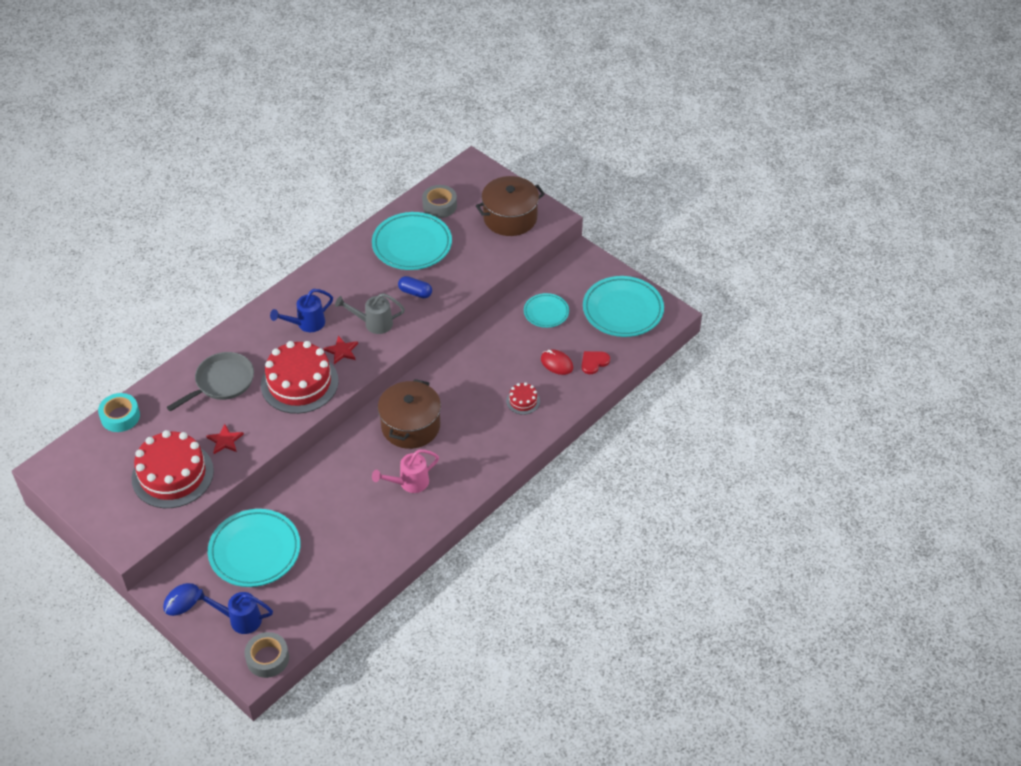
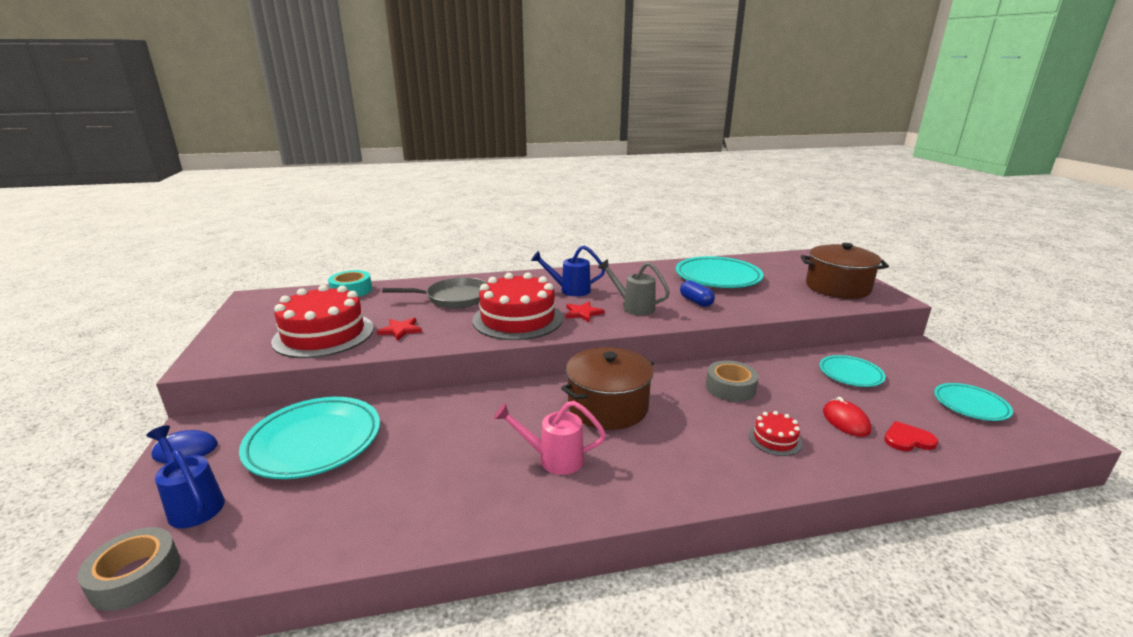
camera: 35 degrees right, 25 degrees down
grey tape [422,185,457,218] -> grey tape moved to [706,360,759,402]
turquoise plate [583,276,664,337] -> turquoise plate [934,383,1013,421], size x0.56

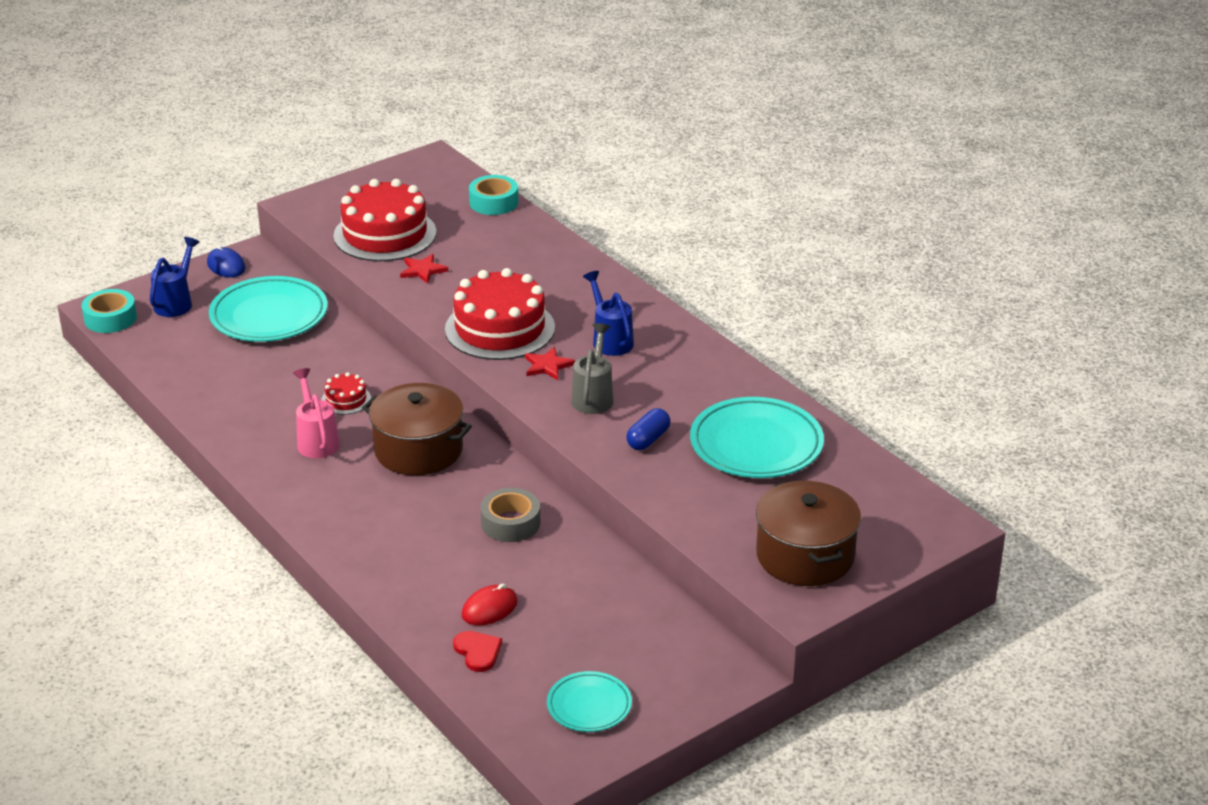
camera: 65 degrees right, 10 degrees up
grey tape [77,527,181,611] -> turquoise tape [82,289,137,333]
grey pan [382,277,487,309] -> none
red cake [749,411,802,456] -> red cake moved to [321,372,371,415]
turquoise plate [819,355,885,387] -> none

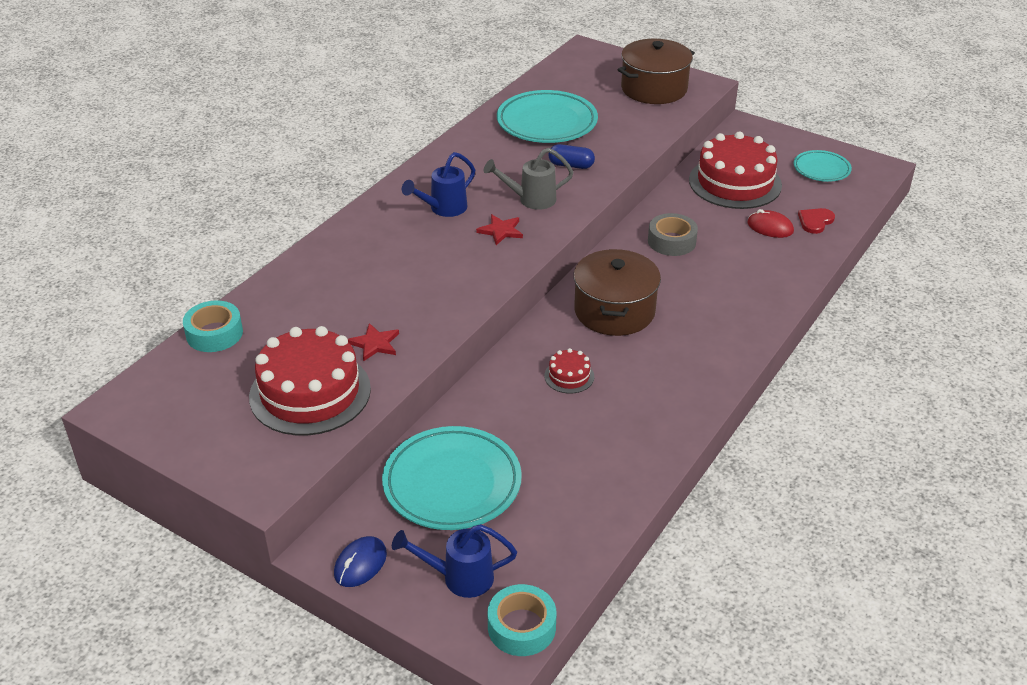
camera: 110 degrees left, 5 degrees up
pink watering can [293,368,340,458] -> none
red cake [445,268,555,360] -> red cake moved to [689,132,782,209]

